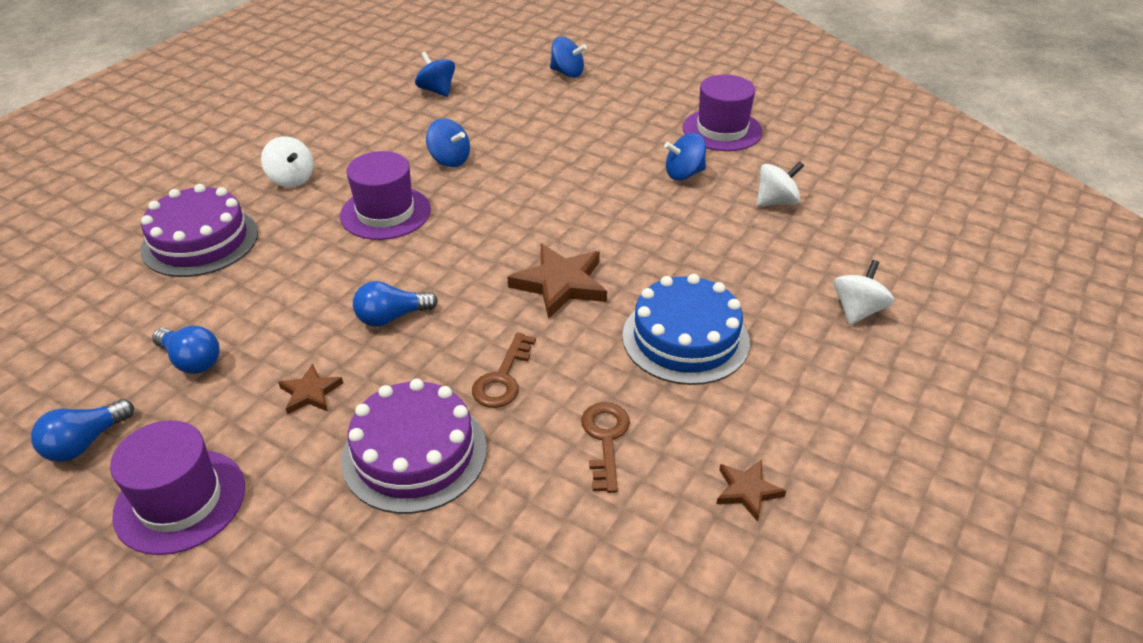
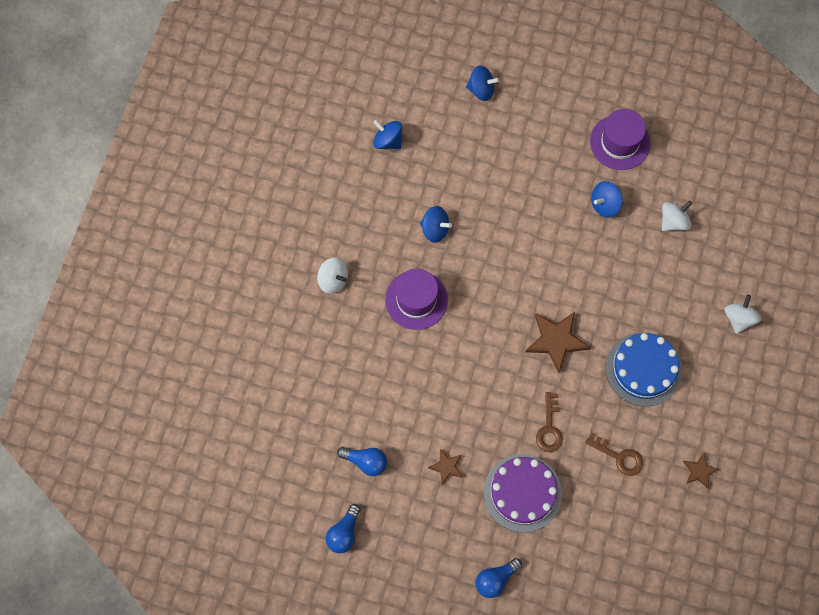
camera: 15 degrees left, 30 degrees up
purple hat [110,420,245,555] -> none
purple cake [140,184,258,277] -> none
blue light bulb [353,281,438,327] -> blue light bulb moved to [476,558,522,598]
brown key [581,402,630,493] -> brown key turned 135 degrees clockwise [585,433,643,476]

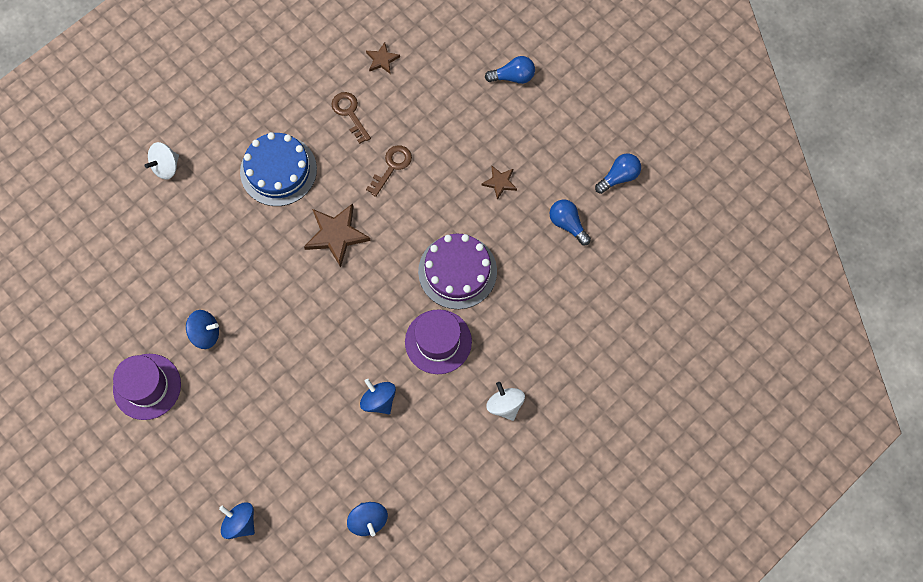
camera: 150 degrees left, 0 degrees up
purple cake [484,454,562,533] -> purple cake moved to [418,234,497,309]
white spinning top [662,201,692,231] -> none
brown star [683,453,719,489] -> brown star moved to [366,42,400,74]

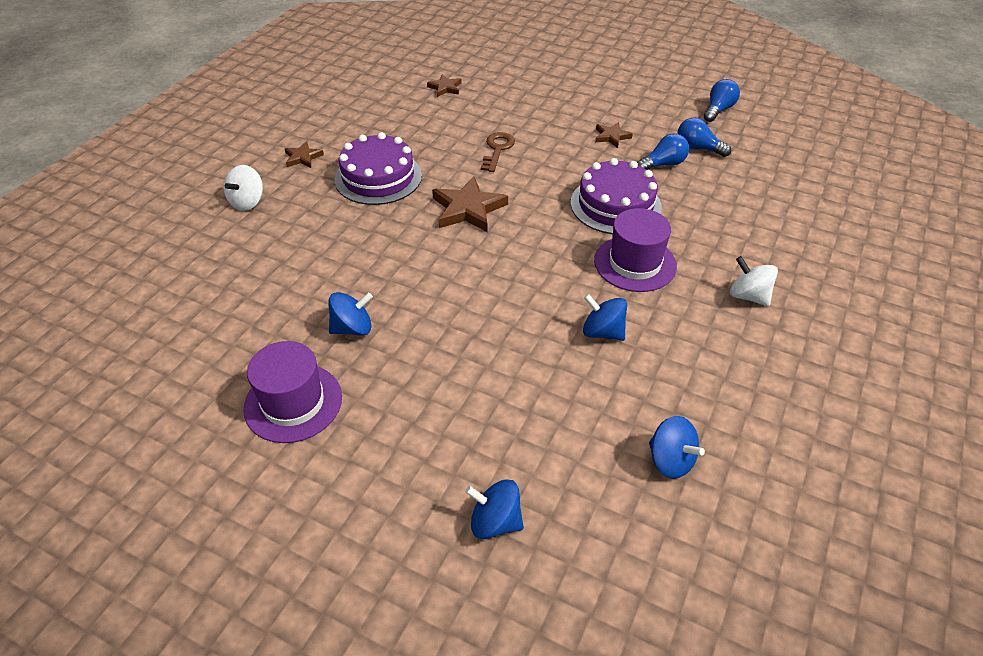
camera: 20 degrees left, 25 degrees down
blue cake [240,132,317,206] -> purple cake [334,132,422,205]
brown key [331,92,371,144] -> none
blue light bulb [485,56,535,84] -> blue light bulb moved to [637,133,689,170]
none -> brown star [285,141,324,168]

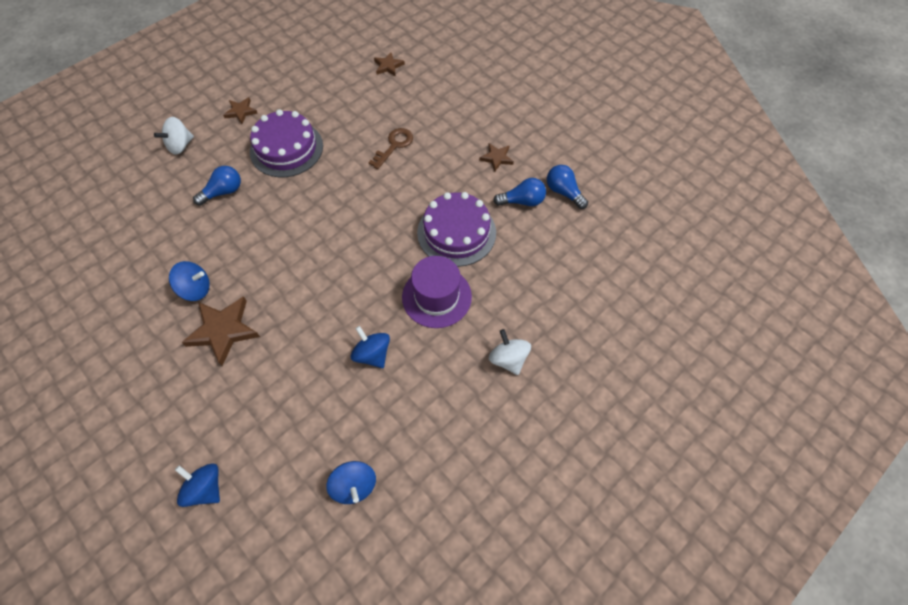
camera: 20 degrees right, 15 degrees up
purple hat [243,341,342,443] -> none
brown star [432,177,508,232] -> brown star moved to [181,296,260,366]
blue light bulb [704,79,740,122] -> blue light bulb moved to [193,166,241,206]

